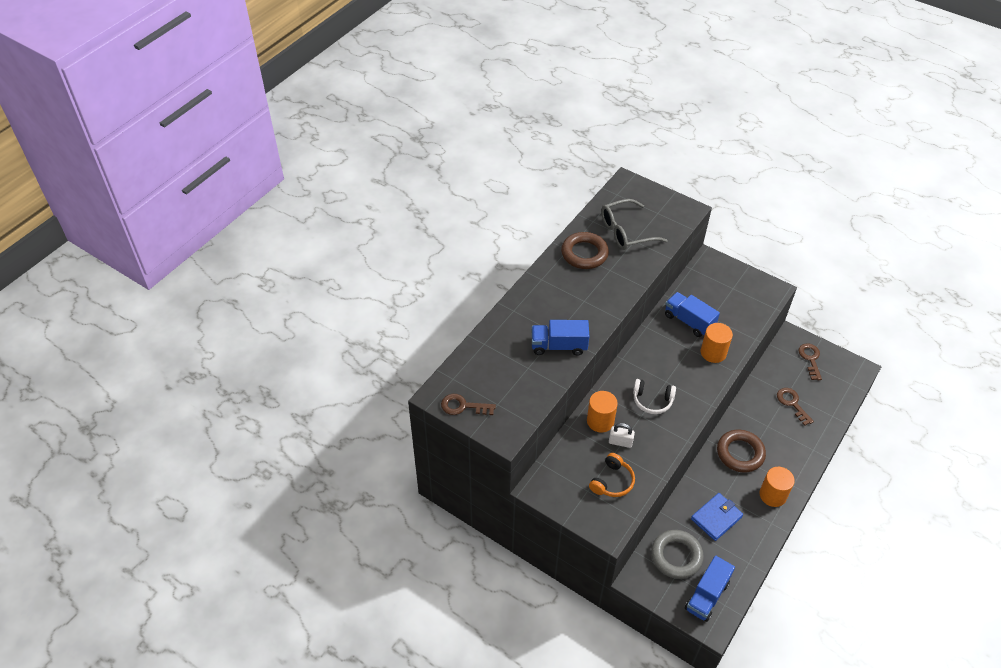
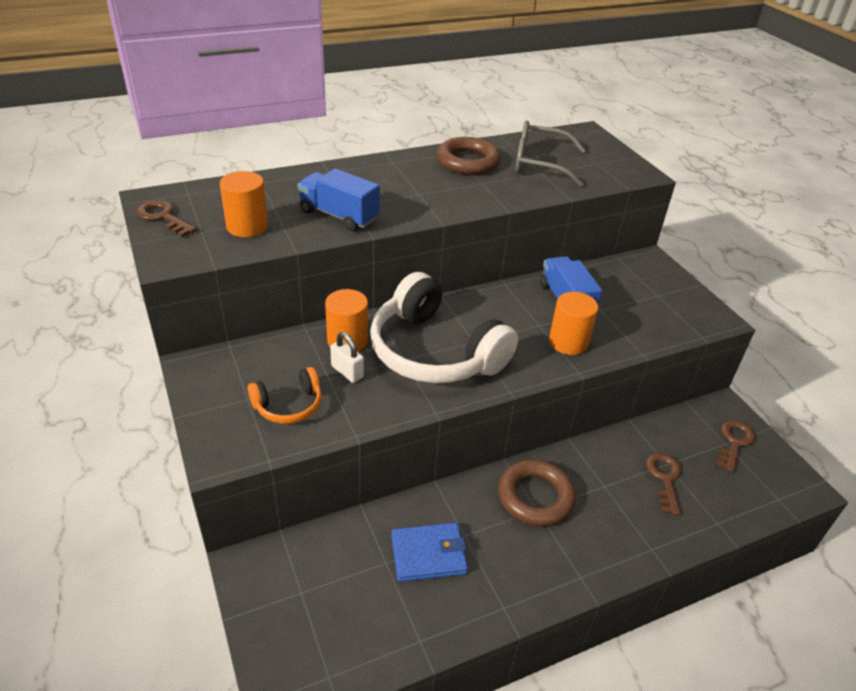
camera: 30 degrees right, 10 degrees down
white headphones [633,379,676,414] -> white headphones [370,272,518,383], size x2.11
grey ring [651,530,704,579] -> none
blue truck [685,556,735,622] -> none
orange cylinder [759,467,795,507] -> orange cylinder moved to [220,171,268,237]

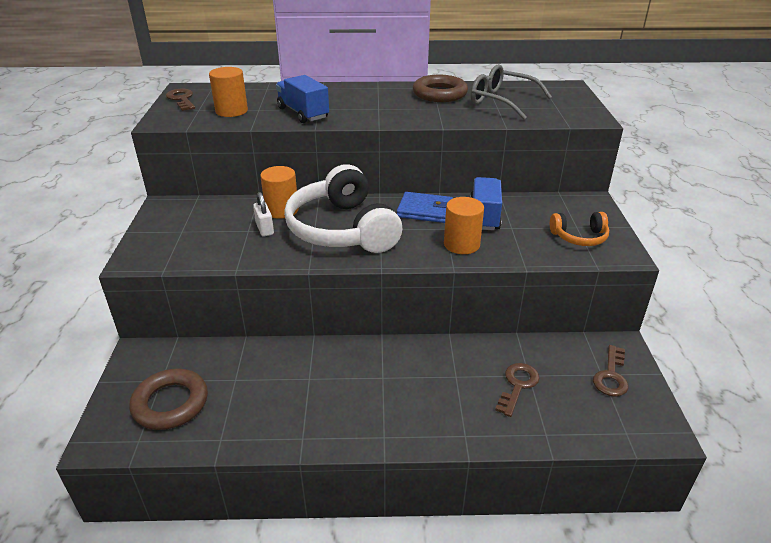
camera: 25 degrees right, 5 degrees down
orange headphones [248,367,322,424] -> orange headphones moved to [550,212,609,246]
blue wallet [391,523,468,582] -> blue wallet moved to [397,192,453,223]
brown ring [498,460,576,526] -> brown ring moved to [129,369,208,430]
brown key [717,420,755,472] -> brown key turned 150 degrees clockwise [593,345,628,397]

